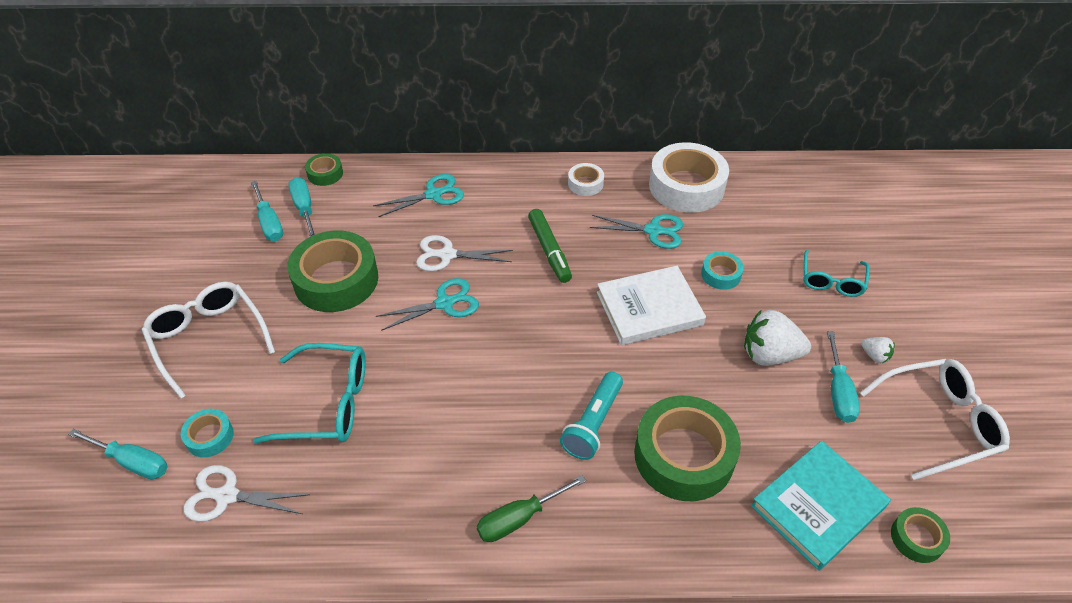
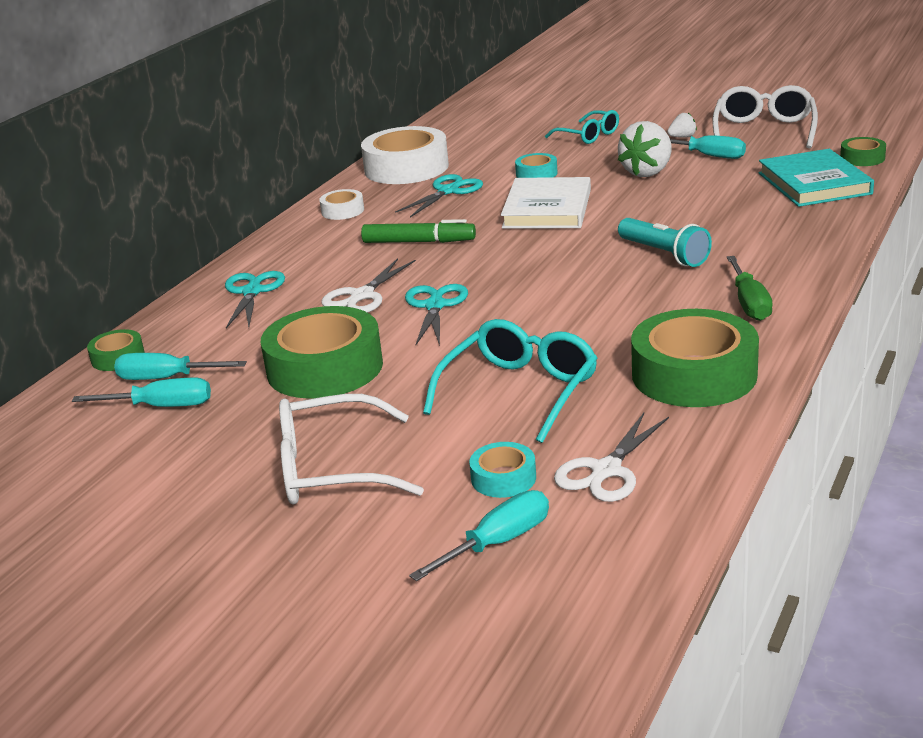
camera: 60 degrees left, 20 degrees down
green tape [634,396,741,501] -> green tape moved to [631,309,759,407]

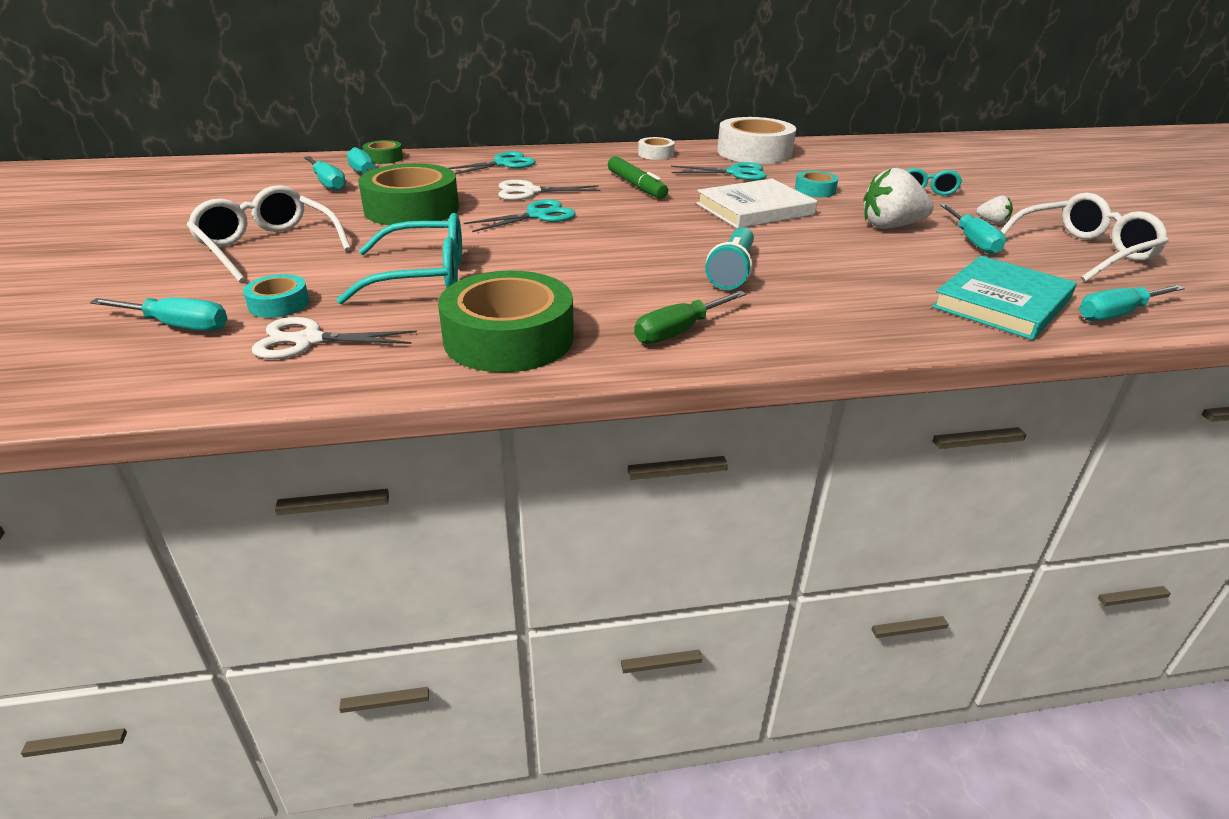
camera: 50 degrees right, 5 degrees up
green tape [840,137,886,166] -> turquoise screwdriver [1079,285,1185,321]

